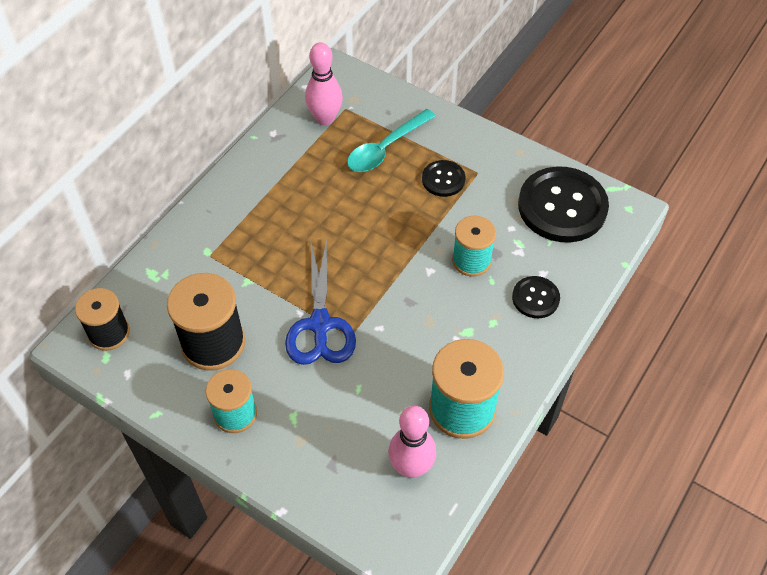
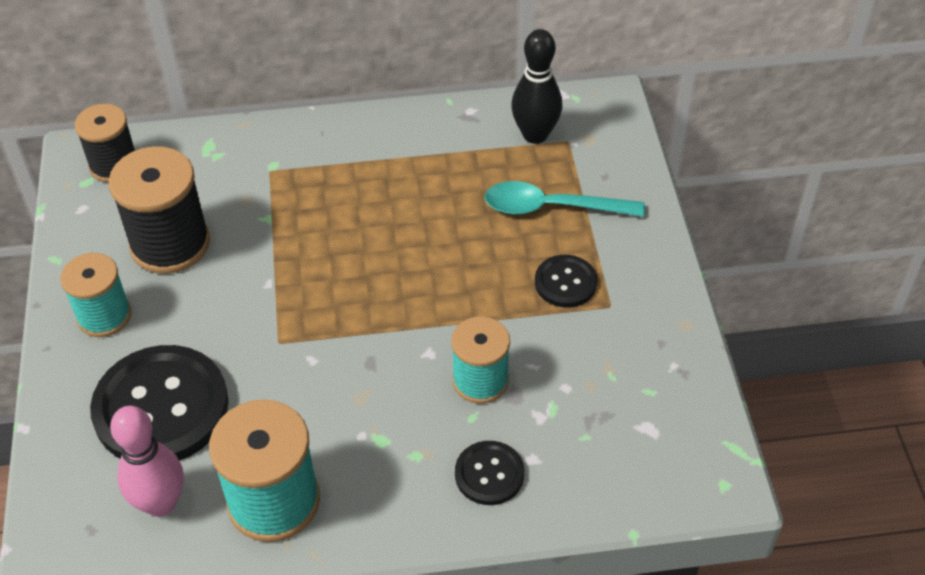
camera: 50 degrees right, 5 degrees down
blue scissors [285,239,356,365] -> none
pink bowling pin [305,42,343,125] -> black bowling pin [511,29,562,144]
black button [518,166,609,243] -> black button moved to [90,345,229,461]

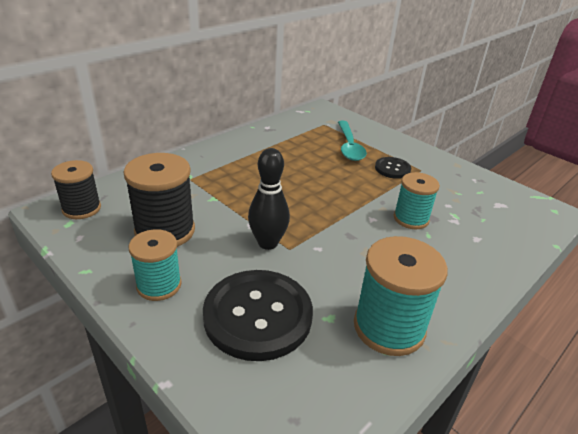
camera: 40 degrees left, 15 degrees down
pink bowling pin [110,406,184,517] -> none
black button [455,441,524,505] -> none
turquoise spoon [485,181,645,217] -> turquoise spoon turned 60 degrees counterclockwise [338,121,367,161]
black bowling pin [511,29,562,144] -> black bowling pin moved to [248,148,290,250]

